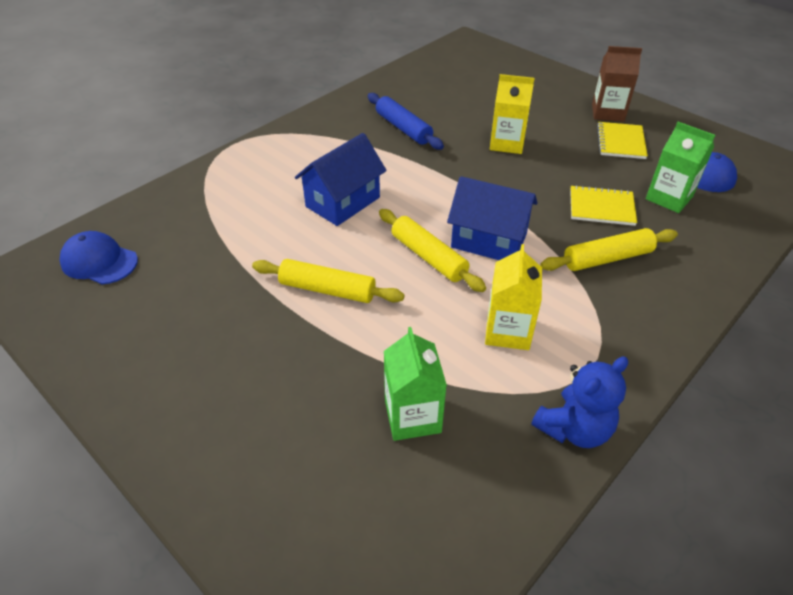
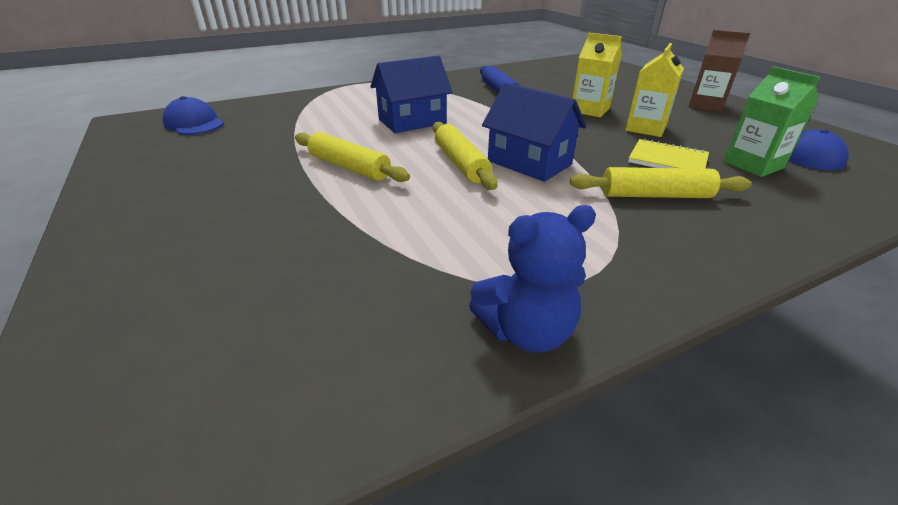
camera: 20 degrees right, 10 degrees down
green carton [384,327,447,441] -> none
yellow carton [485,244,542,350] -> yellow carton moved to [625,43,684,137]
yellow notebook [597,122,648,159] -> none

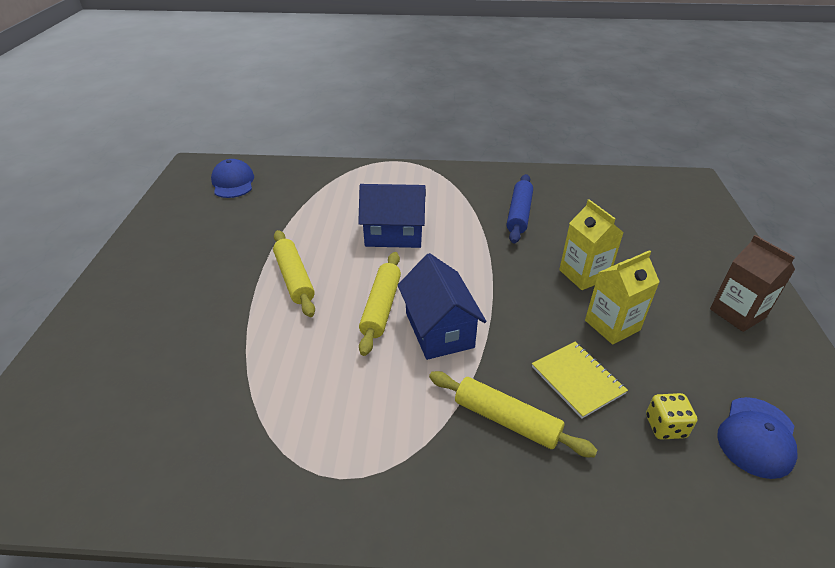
camera: 30 degrees right, 5 degrees up
blue teddy bear [469,205,596,353] -> none
green carton [723,66,820,177] -> yellow dice [646,393,698,440]

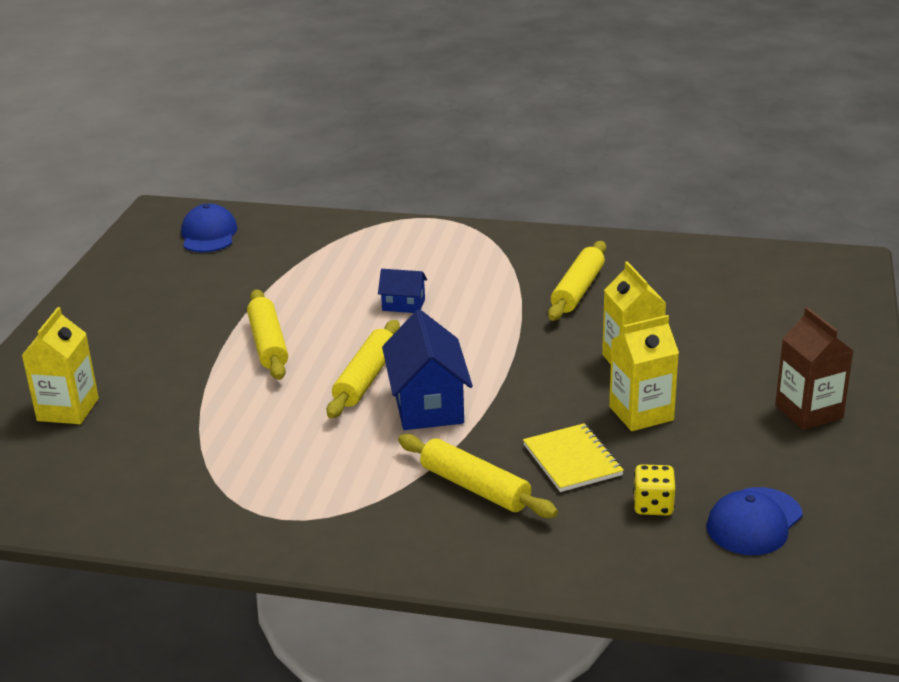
camera: 10 degrees right, 10 degrees down
blue house [358,184,426,248] -> blue house [378,269,427,313], size x0.53
blue rolling pin [507,174,533,243] -> yellow rolling pin [548,241,606,321]
none -> yellow carton [21,307,99,424]

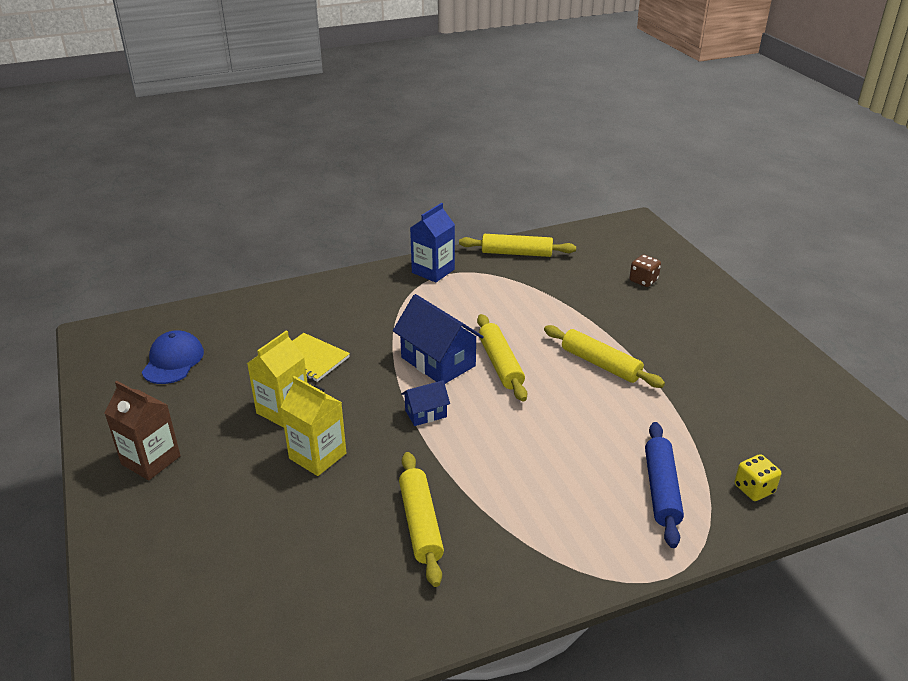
camera: 145 degrees right, 5 degrees up
yellow carton [21,307,99,424] -> brown dice [629,254,661,287]
blue cap [181,204,238,252] -> none
blue house [378,269,427,313] -> blue house moved to [401,380,450,426]
yellow rolling pin [398,434,558,518] -> yellow rolling pin moved to [459,234,576,257]
yellow dice [633,464,675,515] -> yellow dice moved to [734,454,781,501]
none -> blue carton [410,203,455,283]
none -> blue rolling pin [645,422,684,548]

